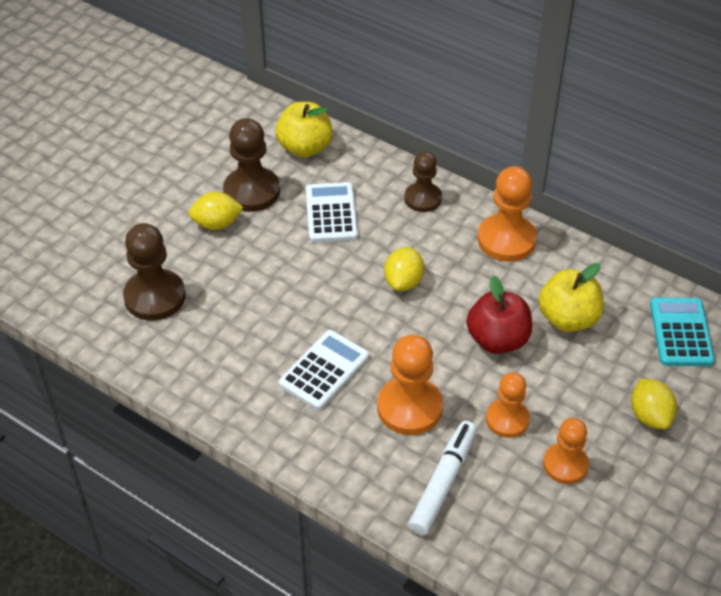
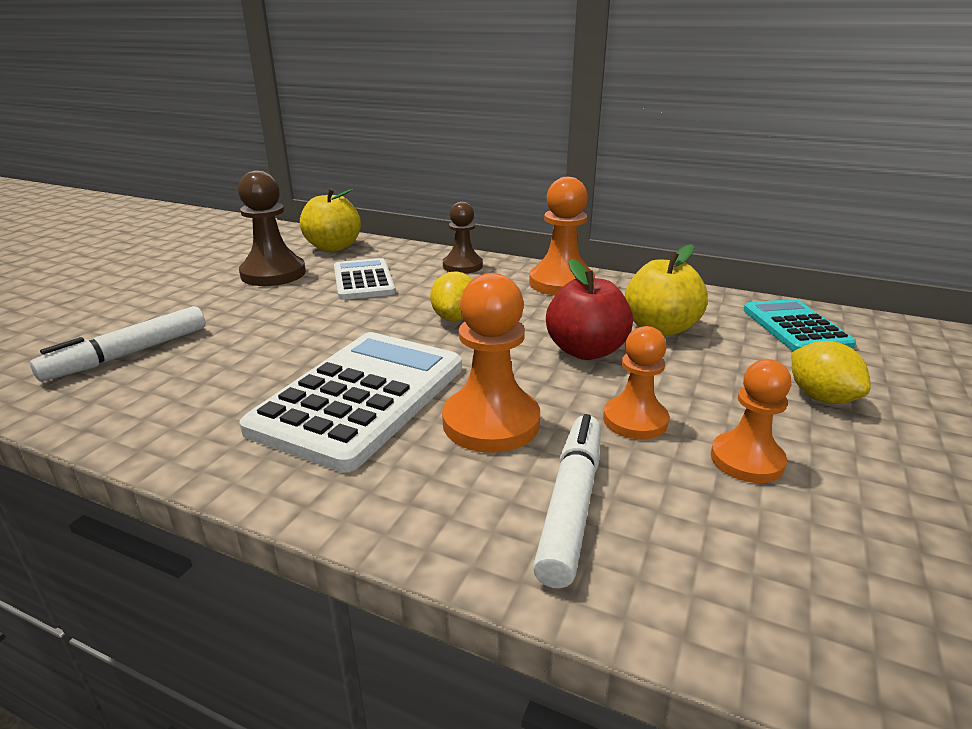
camera: 10 degrees left, 20 degrees down
brown pawn [123,223,186,321] -> white marker [30,306,206,382]
yellow lemon [188,192,244,230] -> none
white calculator [279,330,369,410] -> white calculator [239,332,462,473], size x1.68

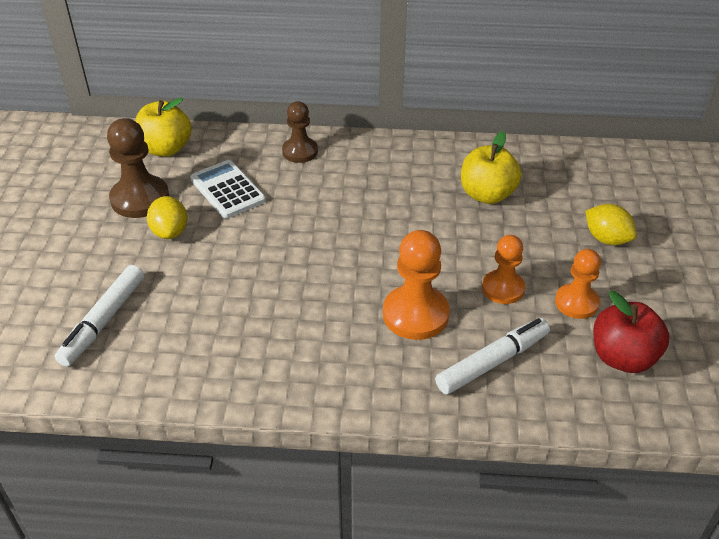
camera: 20 degrees left, 15 degrees up
white calculator [239,332,462,473] -> none
yellow lemon [430,271,472,321] -> yellow lemon moved to [147,196,188,239]
orange pawn [529,177,595,296] -> none
white marker [533,414,601,588] -> white marker turned 60 degrees clockwise [435,318,550,395]
red apple [546,259,633,360] -> red apple moved to [593,291,669,373]
turquoise calculator [743,299,856,351] -> none

